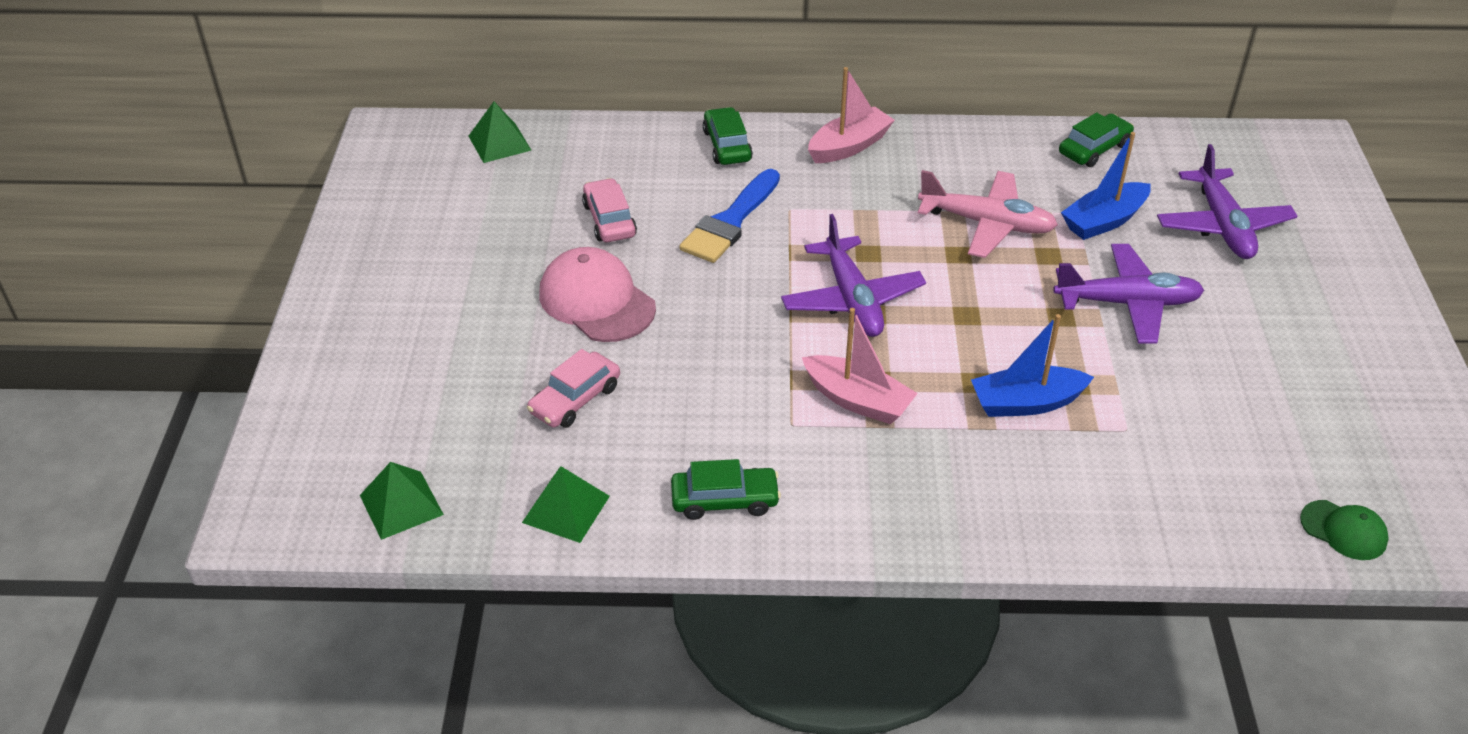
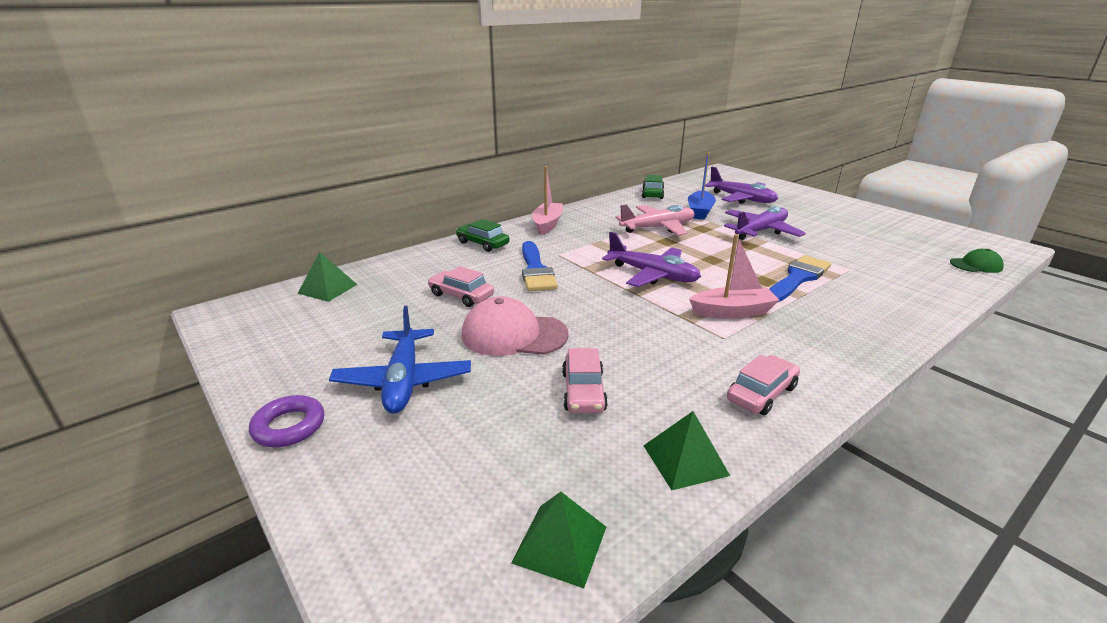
camera: 40 degrees left, 15 degrees down
green car [671,459,781,520] -> pink car [727,355,800,415]
blue boat [971,314,1094,417] -> blue brush [769,255,831,303]
none -> purple ring [249,395,324,447]
none -> blue plane [329,306,471,414]

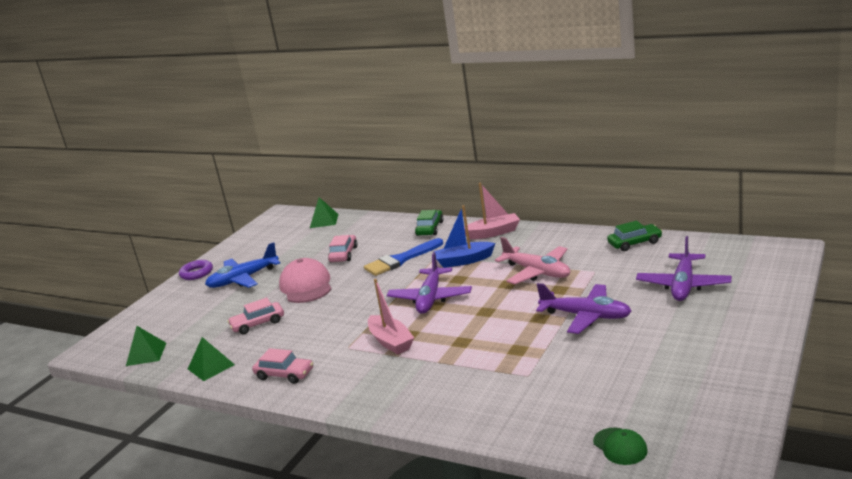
camera: 70 degrees right, 5 degrees down
blue boat [688,152,716,220] -> blue boat moved to [433,205,495,268]
blue brush [769,255,831,303] -> none

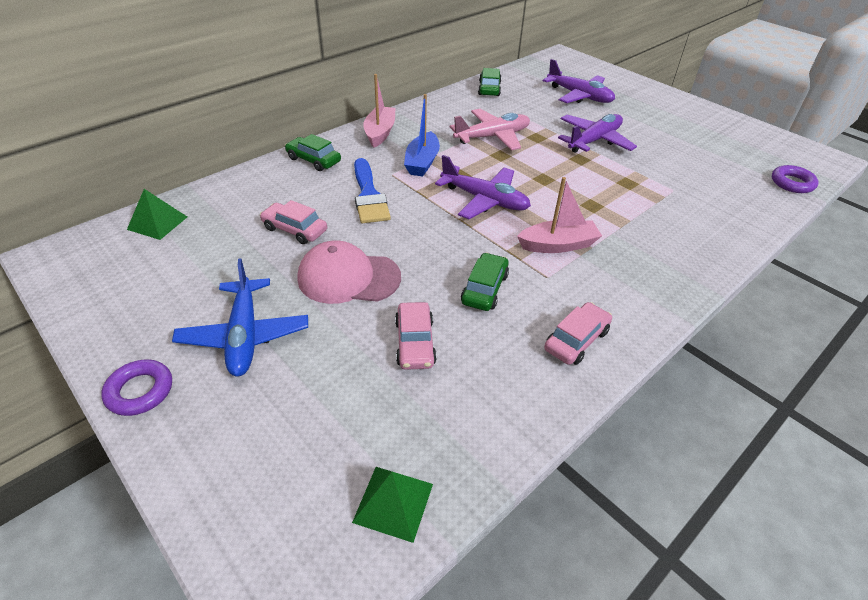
camera: 75 degrees left, 20 degrees up
green pyramid [188,337,235,381] -> none
green cap [593,428,648,465] -> purple ring [772,165,819,193]
none -> green car [461,252,509,311]

